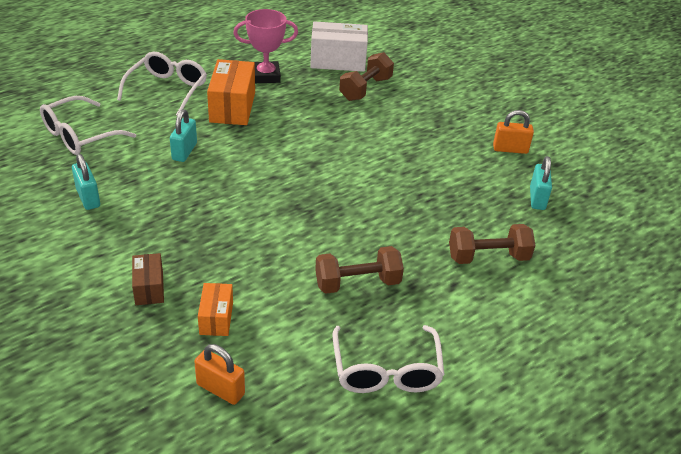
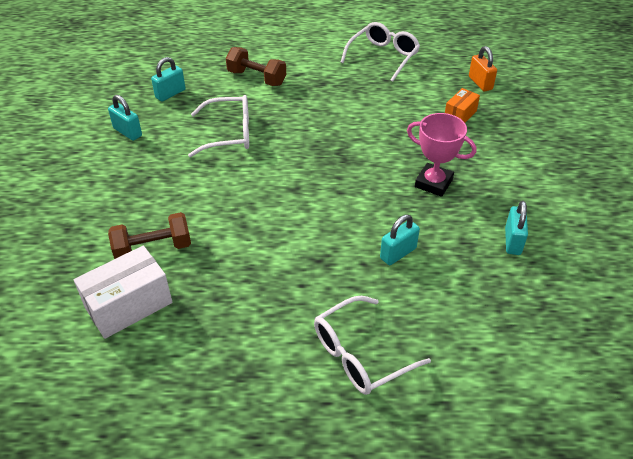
camera: 140 degrees left, 5 degrees up
white glasses [40,96,136,155] -> white glasses moved to [188,95,249,157]
brown box [132,253,164,305] -> none
orange box [207,59,255,125] -> none
pink trophy [233,9,298,83] -> pink trophy moved to [407,113,476,197]
white box [310,21,368,72] -> white box turned 75 degrees counterclockwise [74,246,172,339]
brown dumbbell [315,246,404,294] -> none
orange padlock [493,110,534,154] -> turquoise padlock [108,95,142,141]

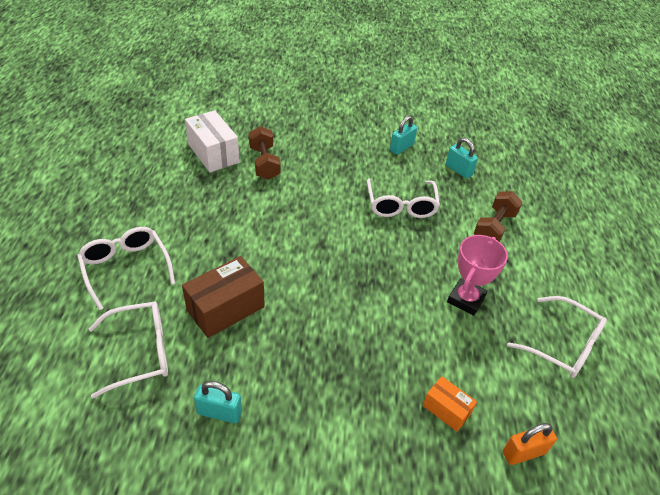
camera: 90 degrees right, 0 degrees up
turquoise padlock [380,215,420,265] -> brown box [182,256,265,338]
pink trophy [407,113,476,197] -> pink trophy moved to [447,235,508,316]
none -> white glasses [89,302,168,398]

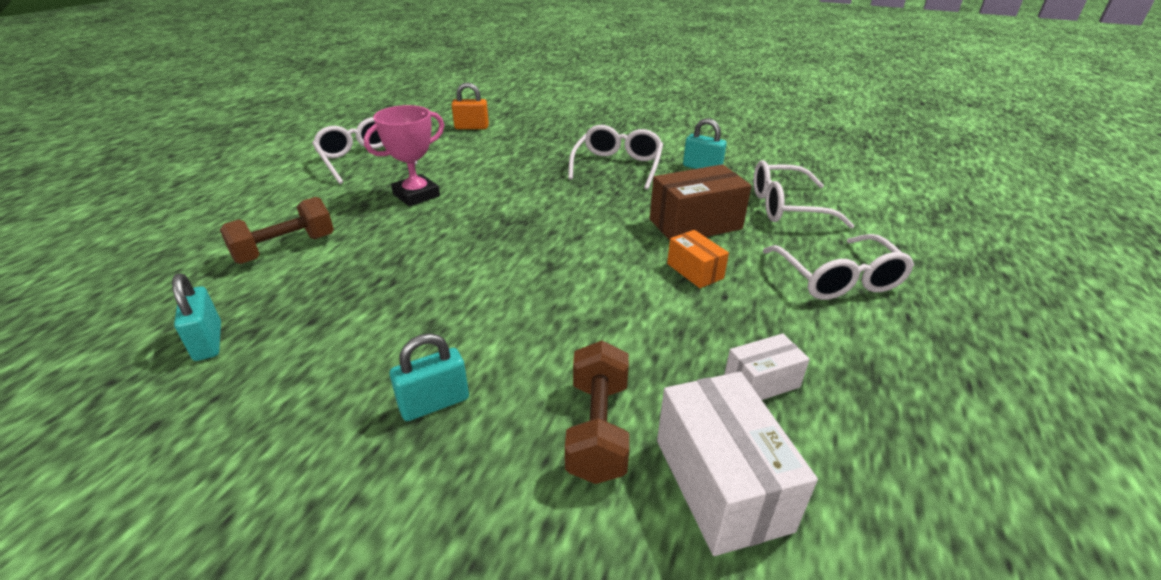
camera: 160 degrees left, 10 degrees down
white glasses [367,179,440,218] -> white glasses moved to [568,125,663,190]
turquoise padlock [390,115,417,155] -> turquoise padlock moved to [389,333,469,421]
orange box [423,376,477,432] -> orange box moved to [667,230,729,288]
none -> white box [724,334,810,400]

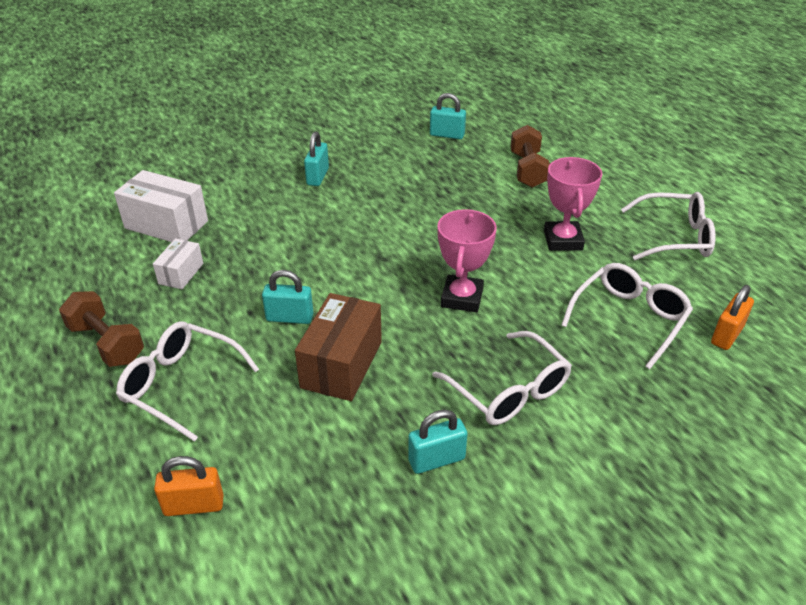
camera: 130 degrees right, 5 degrees up
brown dumbbell [565,341,629,484] -> brown dumbbell moved to [59,291,144,367]
orange box [667,230,729,288] -> turquoise padlock [262,270,313,324]
white glasses [754,160,854,229] -> white glasses moved to [561,263,693,369]
none -> orange padlock [154,456,224,516]
none -> pink trophy [437,209,497,312]

